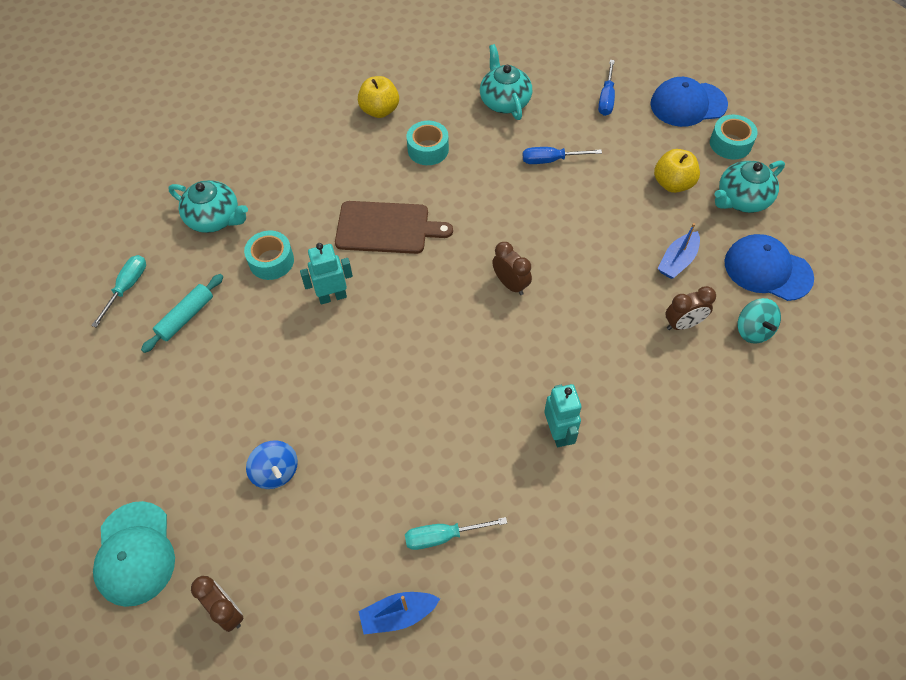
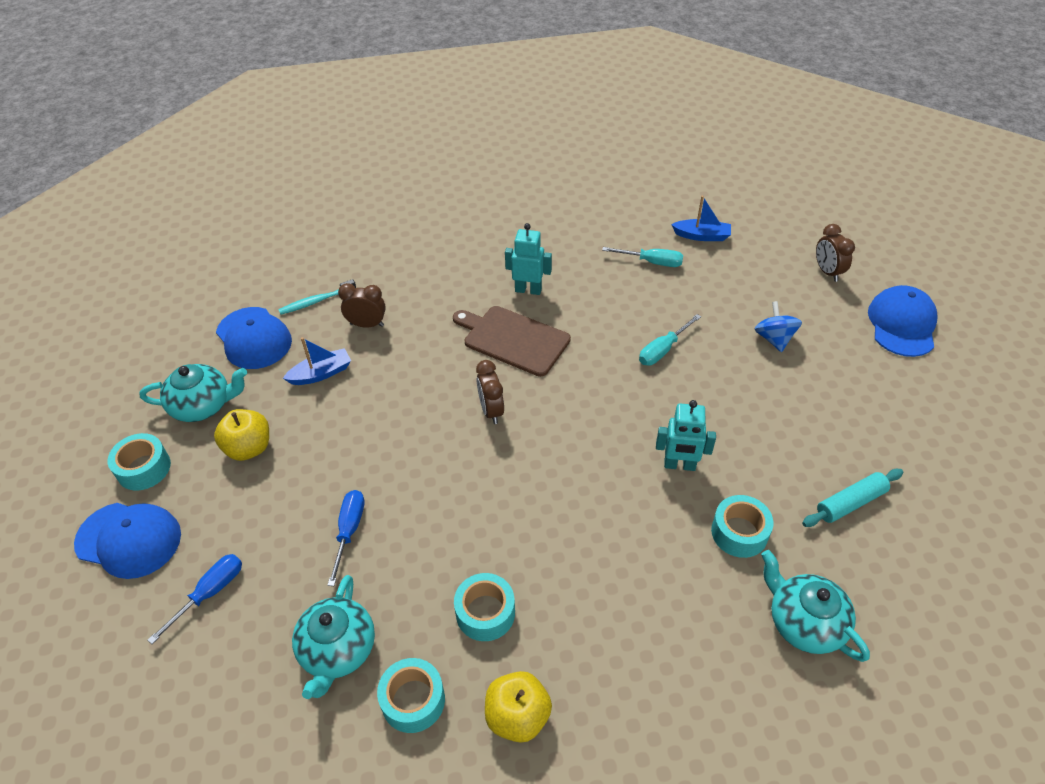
camera: 155 degrees left, 10 degrees down
turquoise screwdriver [91,255,146,327] -> turquoise screwdriver moved to [639,314,701,365]
turquoise cap [93,501,175,607] -> blue cap [868,285,938,357]
brown cutting board [335,201,453,254] -> brown cutting board moved to [453,306,571,377]
blue screwdriver [523,147,602,164] -> blue screwdriver turned 105 degrees counterclockwise [327,490,365,586]
turquoise robot [544,384,582,447] -> turquoise robot turned 90 degrees clockwise [505,223,552,295]
turquoise spinning top [738,298,781,344] -> turquoise toothbrush [278,279,356,315]
none -> turquoise tape [377,658,445,733]

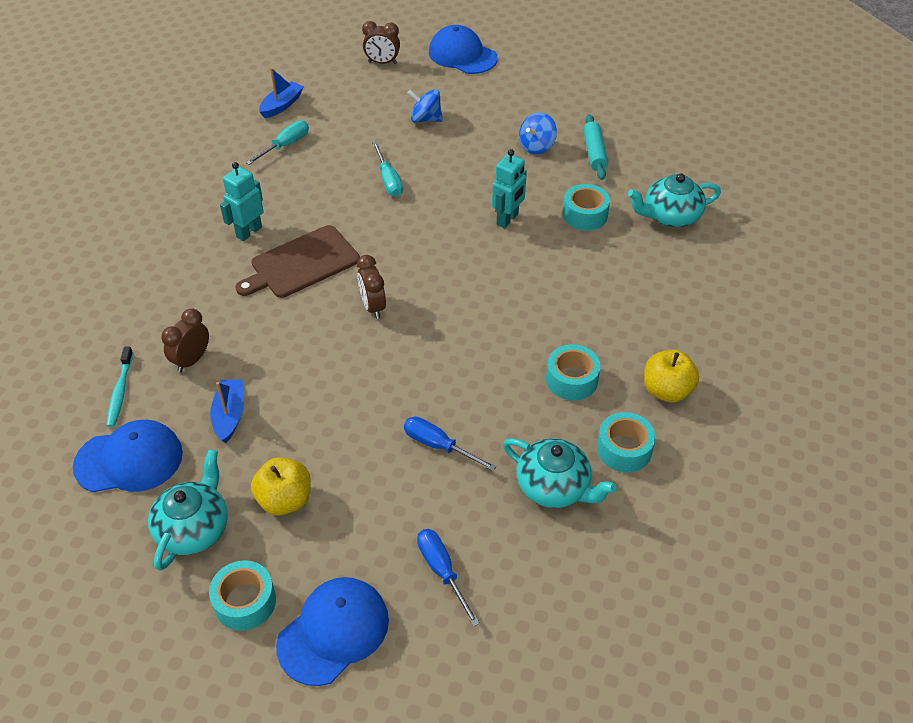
camera: 65 degrees left, 0 degrees up
brown clock [476,360,504,424] -> brown clock turned 60 degrees clockwise [357,255,386,319]
none -> blue spinning top [519,112,557,155]

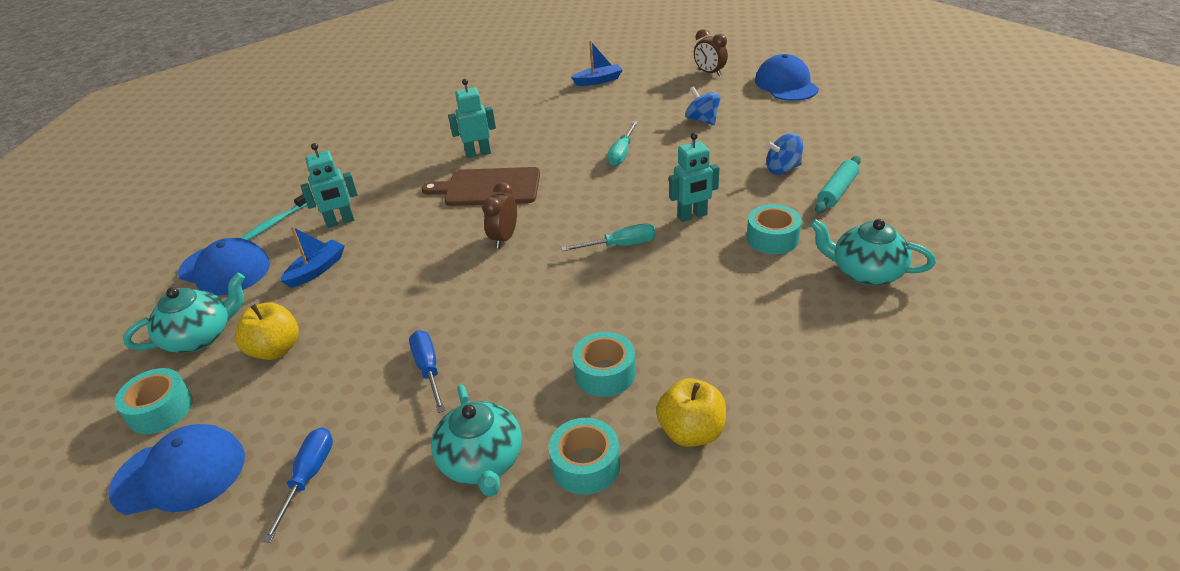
camera: 40 degrees right, 10 degrees down
brown clock [162,309,209,373] -> turquoise robot [300,143,358,228]
turquoise screwdriver [246,121,309,165] -> turquoise screwdriver moved to [561,223,656,251]

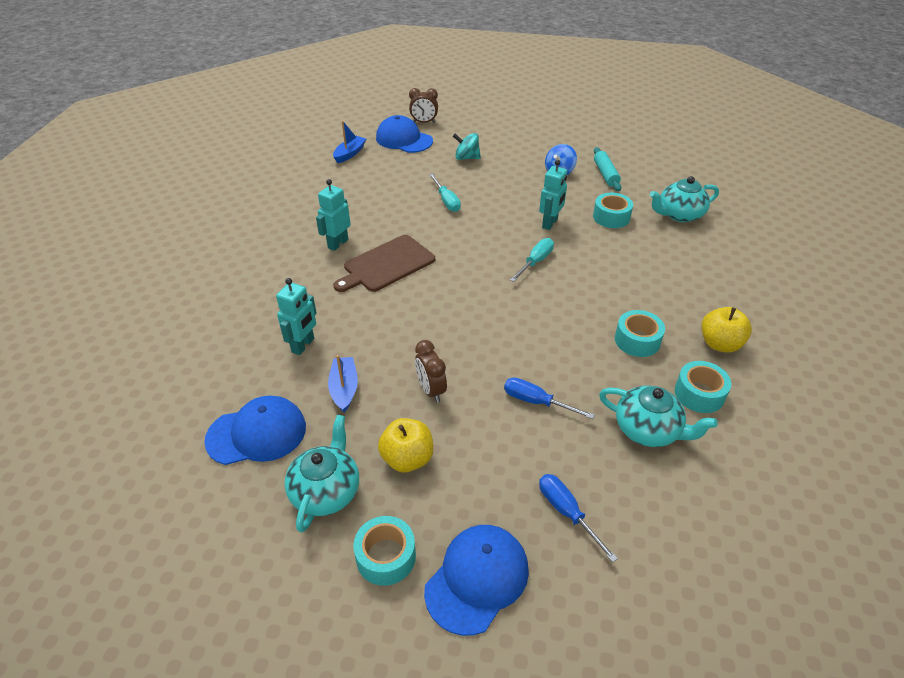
camera: 45 degrees left, 5 degrees up
turquoise toothbrush [241,194,307,241] -> none
brown clock [482,182,517,248] -> brown clock moved to [415,340,447,402]
blue spinning top [685,86,721,125] -> turquoise spinning top [453,133,481,160]
blue cap [755,54,819,101] -> blue cap moved to [376,115,433,153]

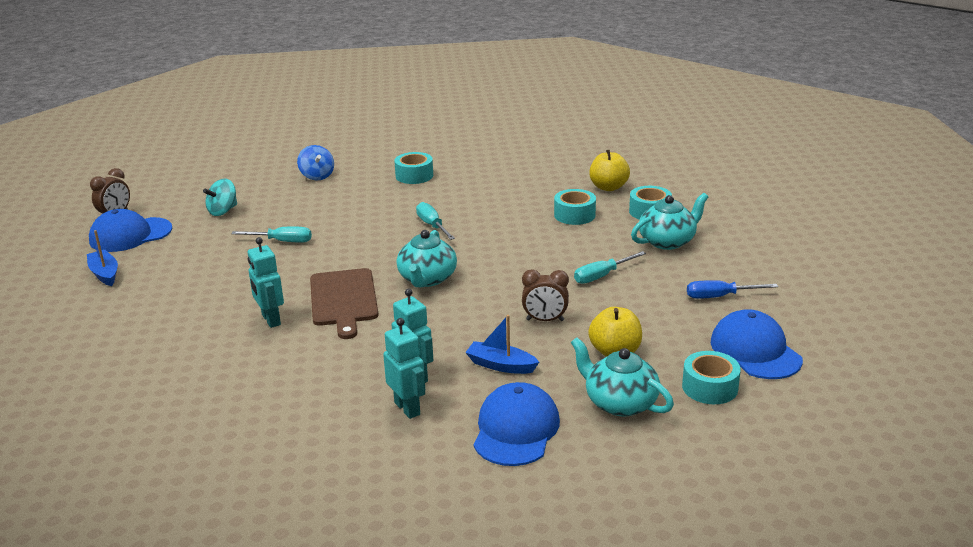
camera: 60 degrees left, 15 degrees down
blue screwdriver [504,377,595,419] -> turquoise screwdriver [574,251,646,284]
turquoise robot [539,160,567,230] -> turquoise robot moved to [383,318,425,419]
turquoise rolling pin [594,147,621,191] -> none
turquoise teapot [650,176,719,222] -> turquoise teapot moved to [397,230,457,287]

